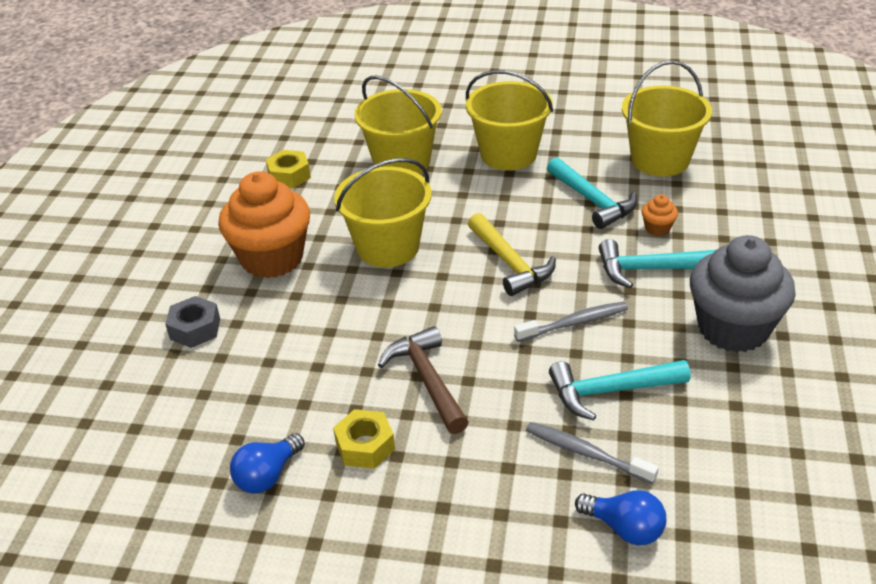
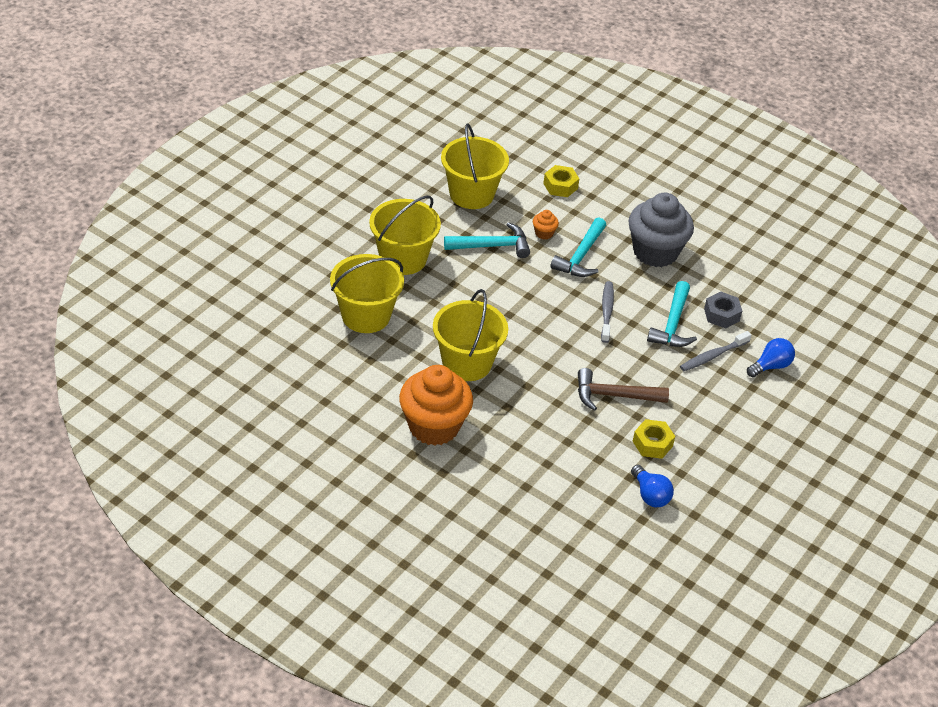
camera: 70 degrees left, 5 degrees up
grey nut [165,296,220,348] -> grey nut moved to [704,292,742,328]
yellow nut [266,150,311,188] -> yellow nut moved to [543,165,580,197]
yellow hammer [468,213,556,296] -> none

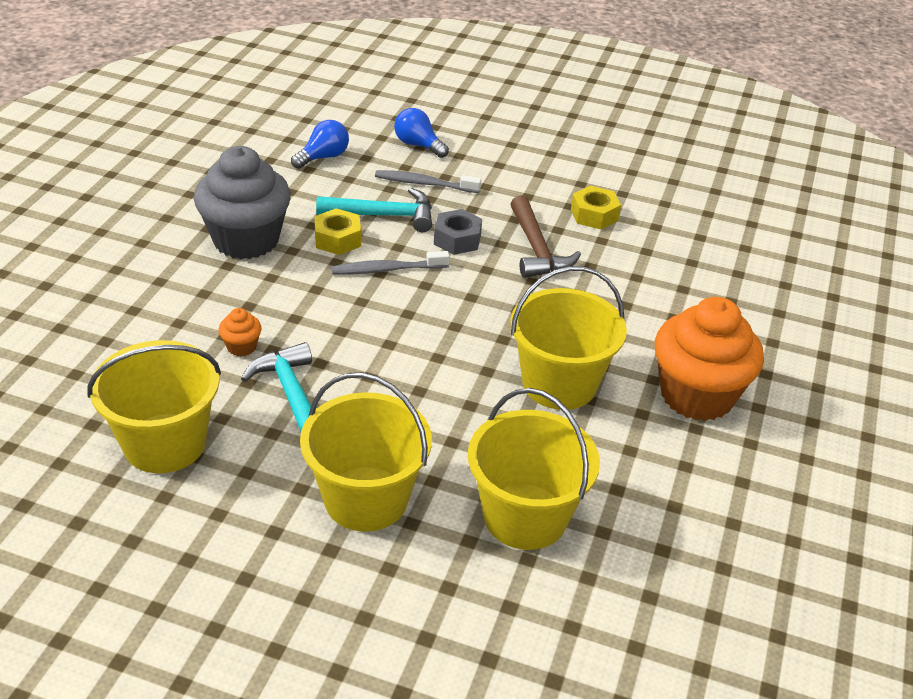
camera: 105 degrees left, 5 degrees down
yellow nut [543,165,580,197] -> yellow nut moved to [314,208,361,255]
turquoise hammer [550,218,606,277] -> none
blue light bulb [631,465,674,507] -> blue light bulb moved to [291,120,349,169]
grey toothbrush [680,331,751,371] -> grey toothbrush turned 150 degrees clockwise [375,170,481,193]
grey nut [704,292,742,328] -> grey nut moved to [434,209,482,255]

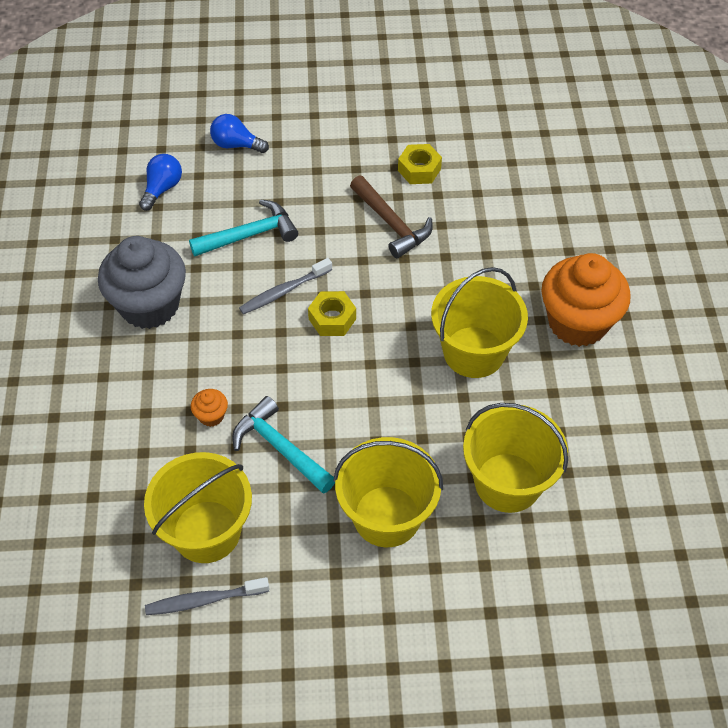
camera: 20 degrees left, 15 degrees up
yellow nut [314,208,361,255] -> yellow nut moved to [308,291,356,336]
grey toothbrush [375,170,481,193] -> grey toothbrush moved to [145,577,270,615]
grey nut [434,209,482,255] -> none

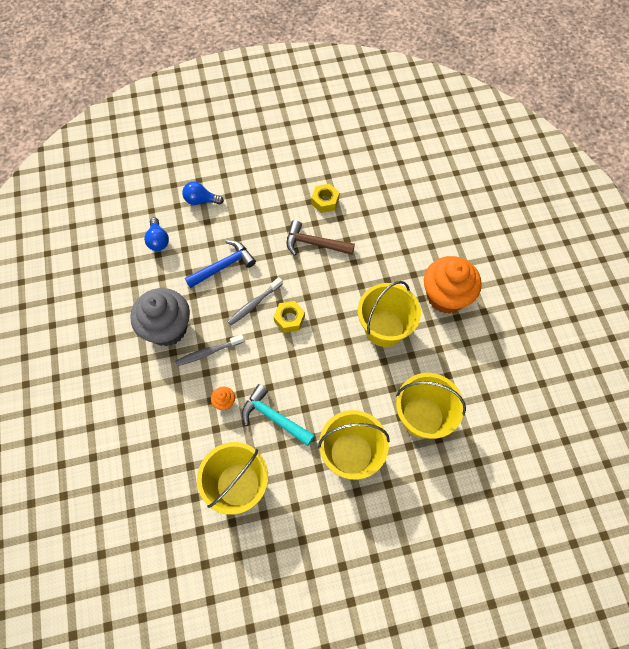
camera: 10 degrees left, 10 degrees up
blue light bulb [139,154,182,211] -> blue light bulb turned 150 degrees clockwise [144,217,169,251]
grey toothbrush [145,577,270,615] -> grey toothbrush moved to [175,334,245,366]
turquoise hammer [189,199,298,256] -> blue hammer [185,240,256,288]
brown hammer [350,176,433,258] -> brown hammer turned 150 degrees clockwise [286,220,355,256]

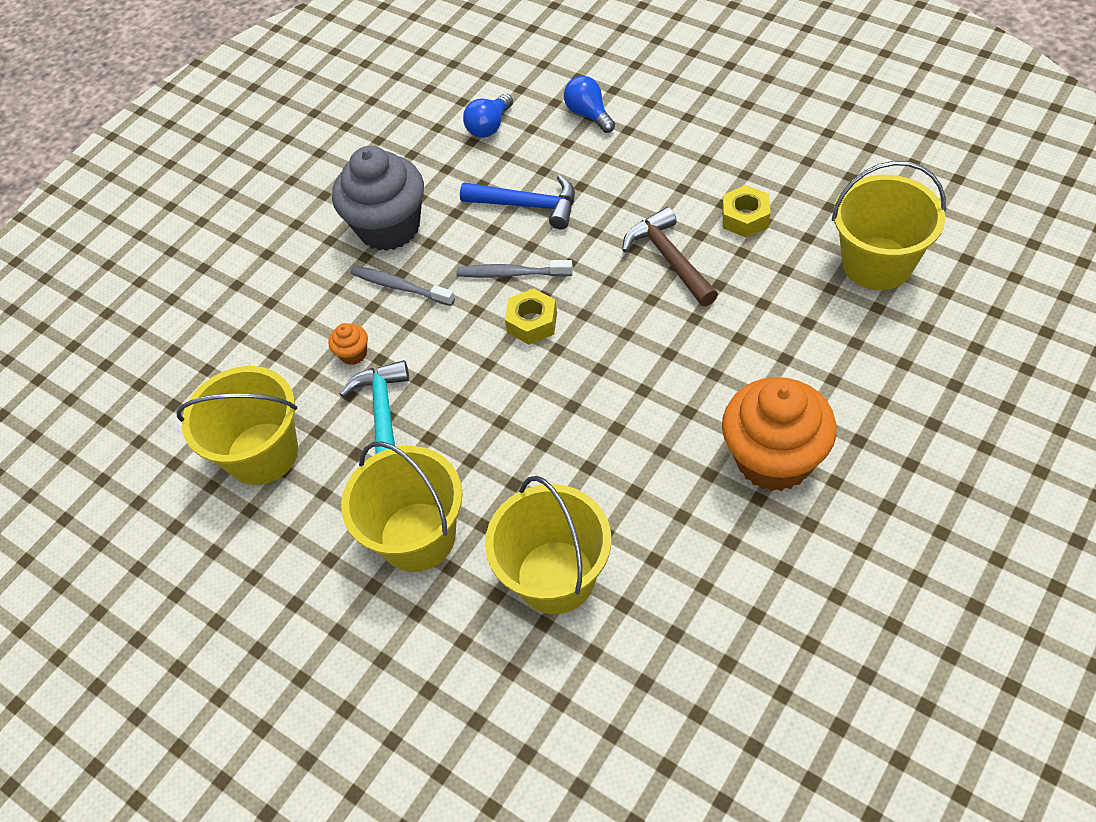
camera: 55 degrees right, 10 degrees down
yellow bucket [358,281,421,347] -> yellow bucket moved to [832,161,946,290]

